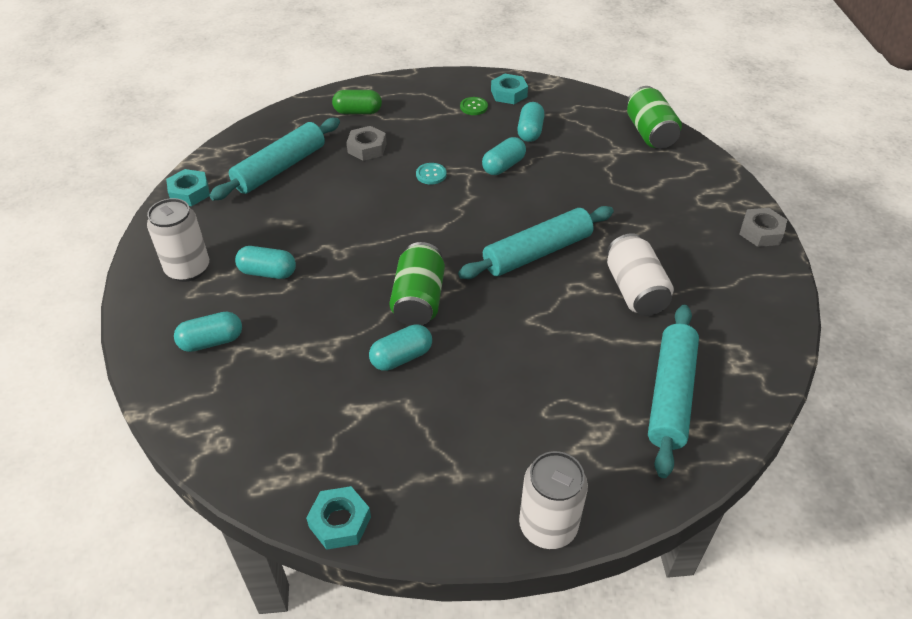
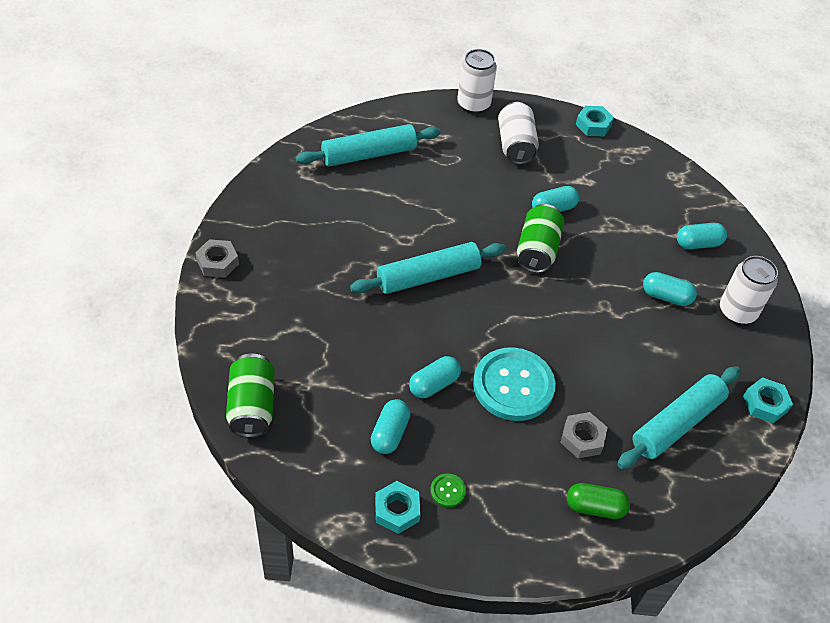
camera: 175 degrees left, 5 degrees up
turquoise button [416,163,446,184] -> turquoise button [473,347,556,421], size x2.48
white can [607,233,674,316] -> white can moved to [498,102,539,165]
turquoise rolling pin [648,305,699,478] -> turquoise rolling pin turned 45 degrees clockwise [296,124,441,167]

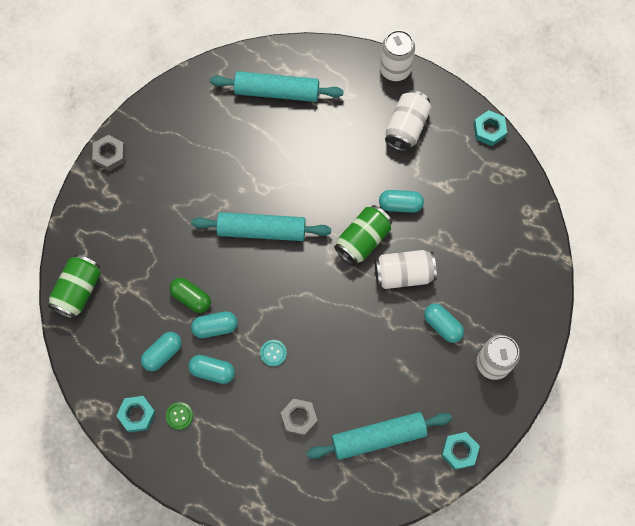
camera: 30 degrees right, 20 degrees up
turquoise button [473,347,556,421] -> turquoise button [260,340,287,366], size x0.40
green capsule [567,483,630,519] -> green capsule moved to [169,278,211,313]
turquoise capsule [677,223,727,249] -> turquoise capsule moved to [188,355,235,384]
none -> white can [375,250,437,289]

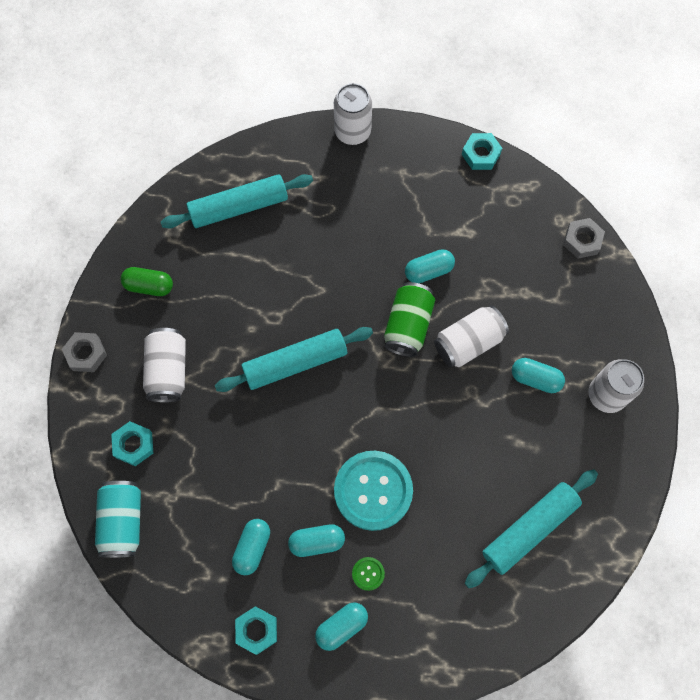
camera: 25 degrees left, 0 degrees up
green can [48,254,101,319] -> turquoise can [95,481,141,558]
green button [166,402,193,430] -> green button moved to [352,557,385,591]
green capsule [169,278,211,313] -> green capsule moved to [121,267,173,296]
turquoise capsule [191,311,238,338] -> turquoise capsule moved to [315,603,368,651]
turquoise button [260,340,287,366] -> turquoise button [334,451,413,531], size x2.48
grey nut [281,398,318,436] -> grey nut moved to [563,218,605,259]
white can [385,90,431,152] -> white can moved to [143,328,186,403]
turquoise nut [441,432,480,470] -> turquoise nut moved to [111,421,153,466]

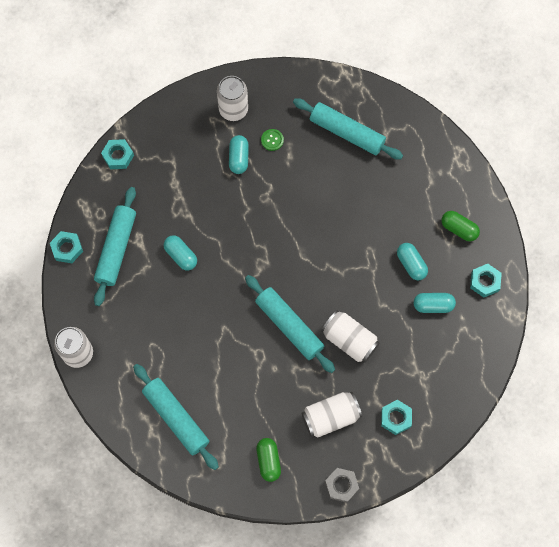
camera: 110 degrees left, 0 degrees up
turquoise can [95,481,141,558] -> none
turquoise capsule [315,603,368,651] -> green capsule [441,211,480,241]
turquoise button [334,451,413,531] -> none
green button [352,557,385,591] -> green button moved to [261,129,284,151]
green can [384,282,435,357] -> none
white can [434,305,509,367] -> white can moved to [321,310,379,363]
grey nut [563,218,605,259] -> turquoise nut [101,139,134,169]
none -> turquoise rolling pin [94,187,136,306]

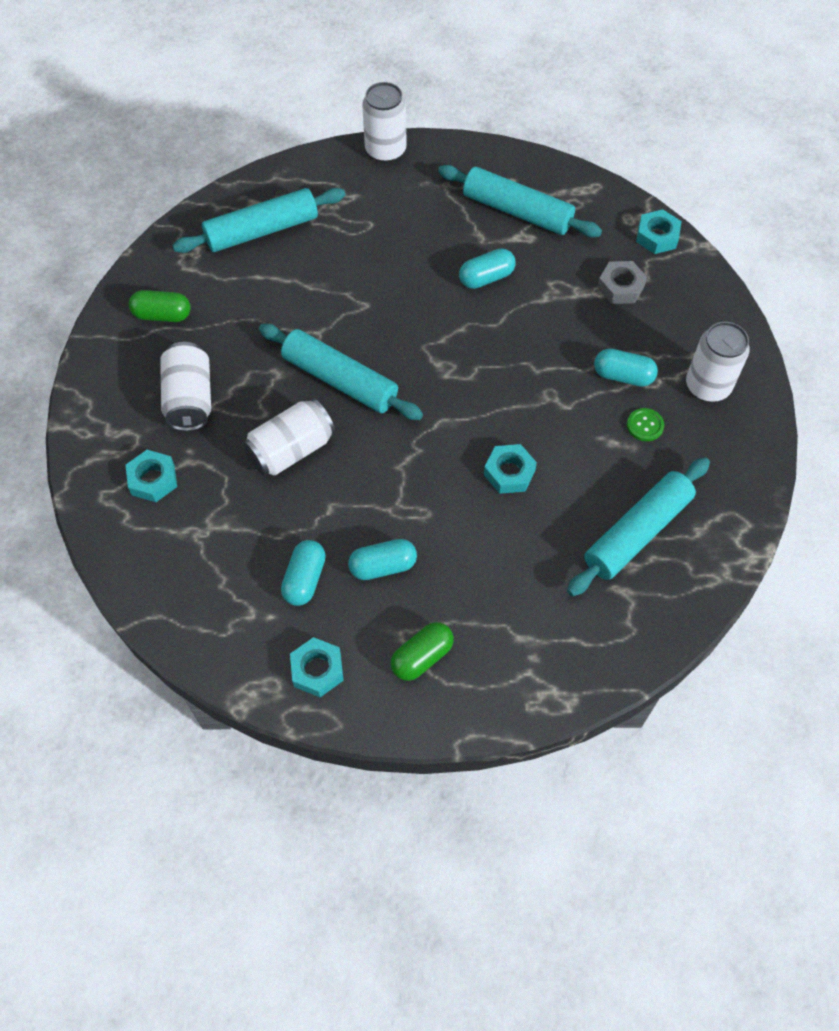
camera: 105 degrees right, 10 degrees down
turquoise nut [50,231,83,263] -> turquoise nut moved to [484,444,537,494]
turquoise rolling pin [245,275,335,373] -> turquoise rolling pin turned 60 degrees clockwise [259,324,423,420]
grey nut [325,468,359,503] -> grey nut moved to [597,261,647,304]

